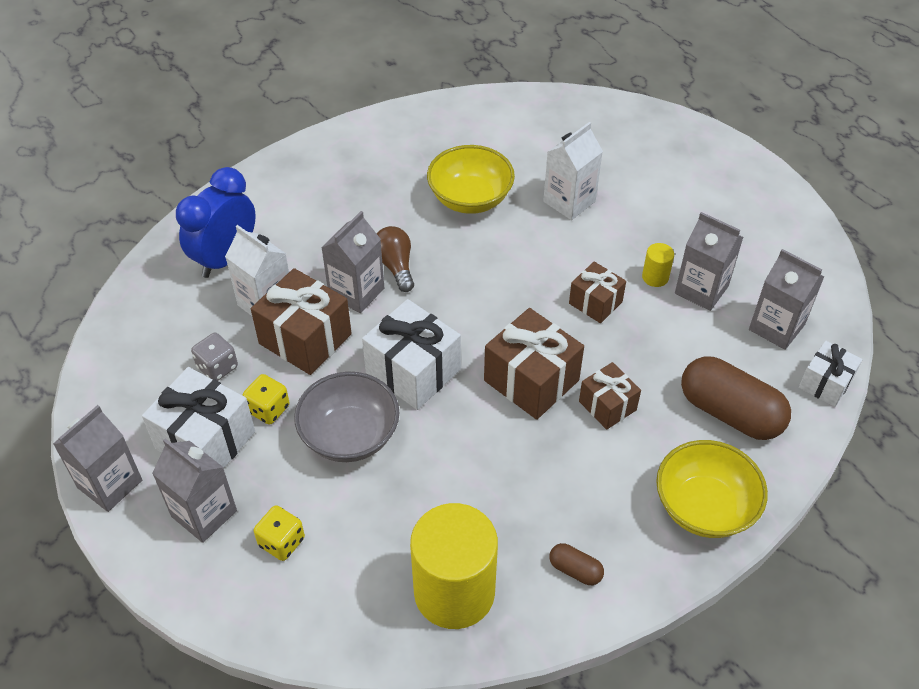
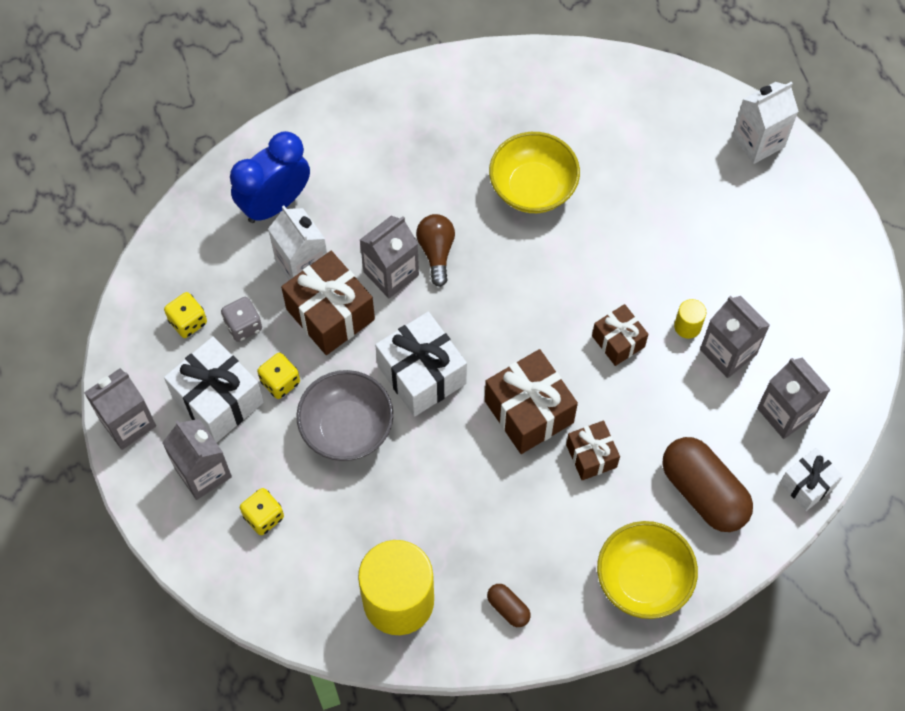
camera: 15 degrees right, 15 degrees up
white carton [543,122,603,220] -> white carton moved to [732,82,799,164]
none -> yellow dice [164,292,207,338]

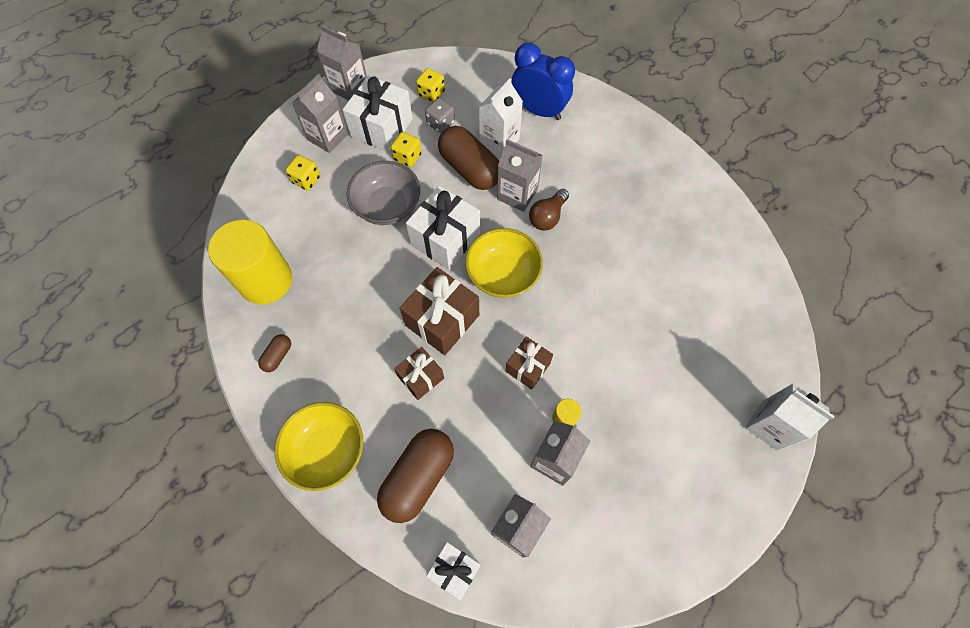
camera: 70 degrees right, 0 degrees up
brown gift [281,251,375,355] -> brown capsule [438,126,499,190]
brown light bulb [416,214,455,287] -> brown light bulb turned 150 degrees clockwise [529,189,569,230]
yellow bowl [489,132,580,213] -> yellow bowl moved to [465,228,543,298]

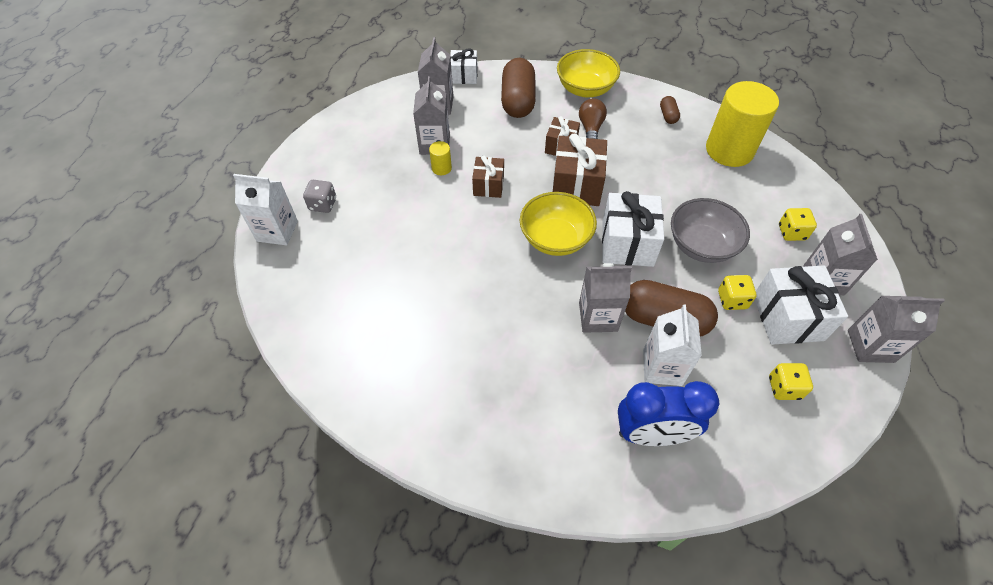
camera: 150 degrees right, 10 degrees down
grey dice [425,98,455,133] -> grey dice moved to [303,180,336,213]
brown light bulb [529,189,569,230] -> brown light bulb moved to [579,98,607,139]

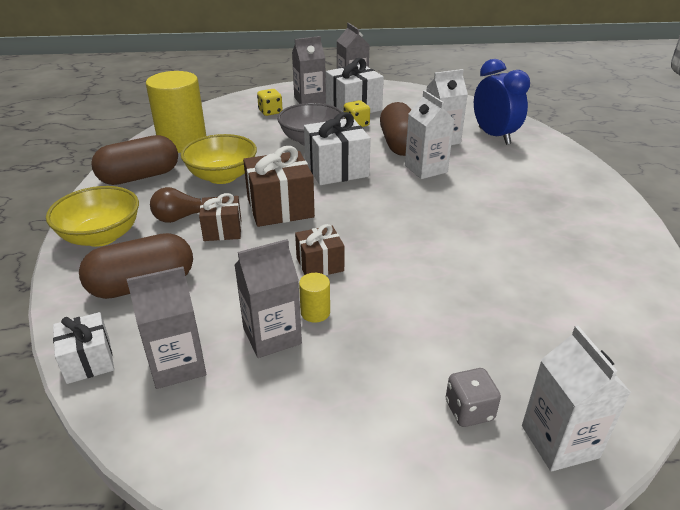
camera: 115 degrees left, 20 degrees down
yellow bowl [520,192,597,256] -> yellow bowl moved to [181,134,257,184]
grey carton [579,263,632,333] -> white carton [405,90,454,179]
brown capsule [660,96,680,124] -> brown capsule [91,135,178,185], size x2.17
yellow dice [769,363,813,400] -> none

